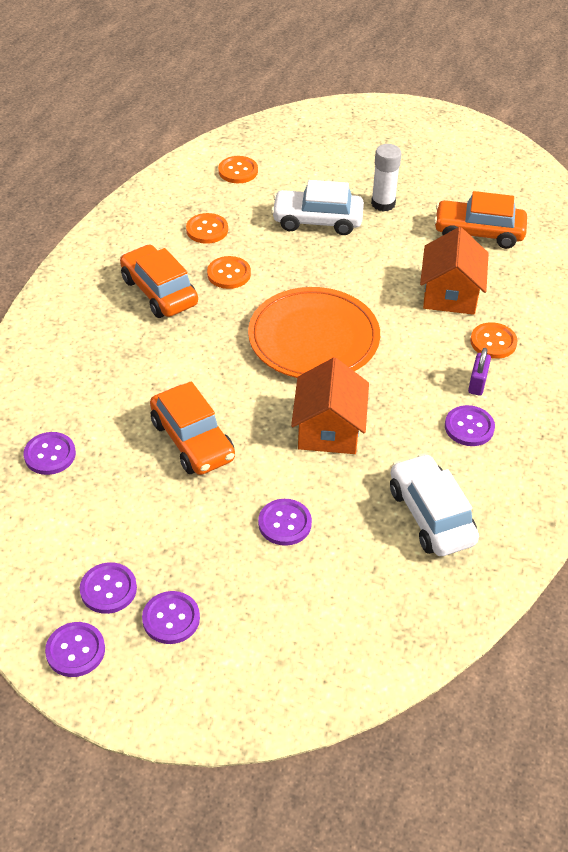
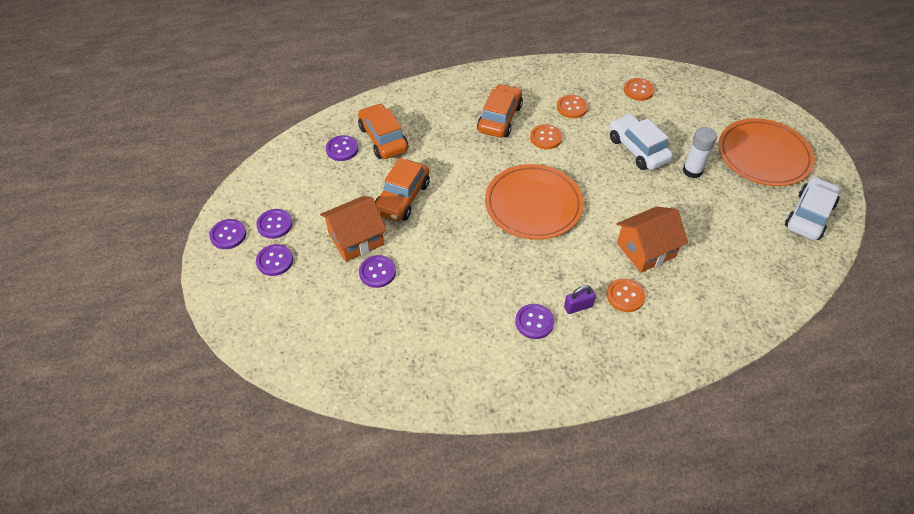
camera: 55 degrees right, 5 degrees up
orange house [291,357,369,454] -> orange house moved to [320,196,387,262]
white car [390,453,479,556] -> white car moved to [785,177,840,240]
orange car [434,191,527,249] -> orange car moved to [358,103,408,159]
none -> orange plate [718,118,815,186]

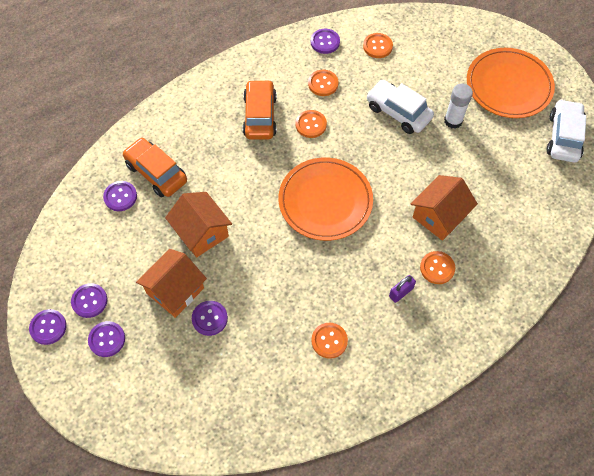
camera: 20 degrees left, 10 degrees up
orange car [375,158,430,222] -> orange house [165,192,232,257]
purple button [515,304,554,339] -> purple button moved to [311,29,340,54]
none -> orange button [311,323,348,359]

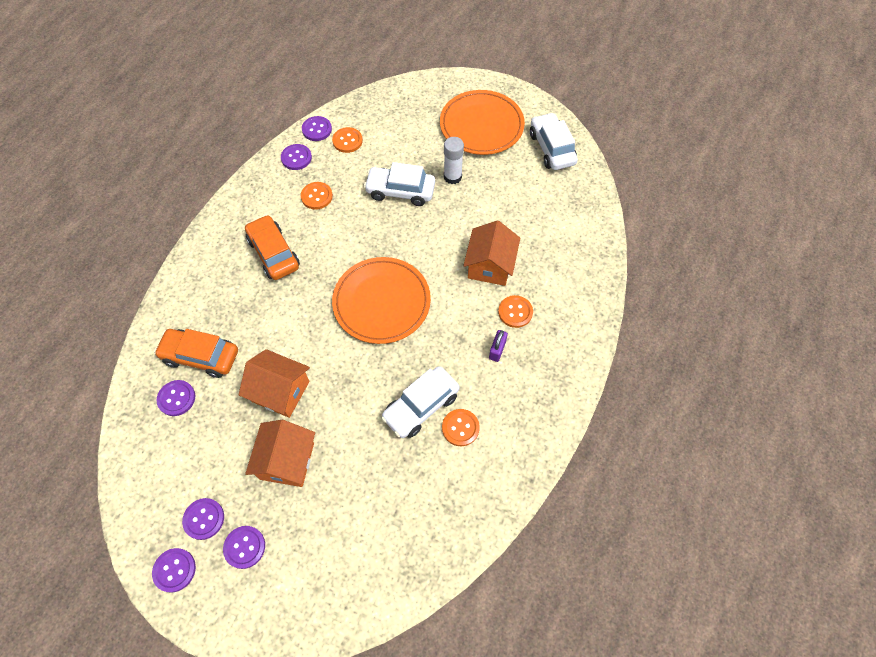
camera: 30 degrees left, 0 degrees up
purple button [192,301,228,336] -> purple button moved to [302,116,332,141]
orange button [295,110,327,138] -> none
none -> white car [381,366,459,438]

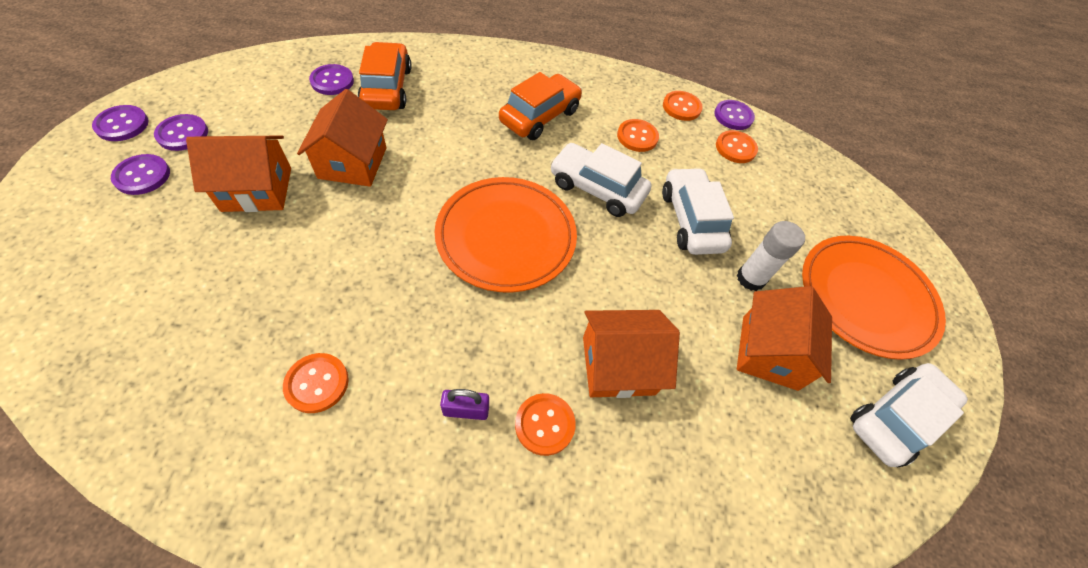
camera: 65 degrees right, 5 degrees down
purple button [281,144,312,170] -> orange button [663,91,703,121]
white car [381,366,459,438] -> white car moved to [550,143,651,217]
none -> orange house [737,286,832,391]

